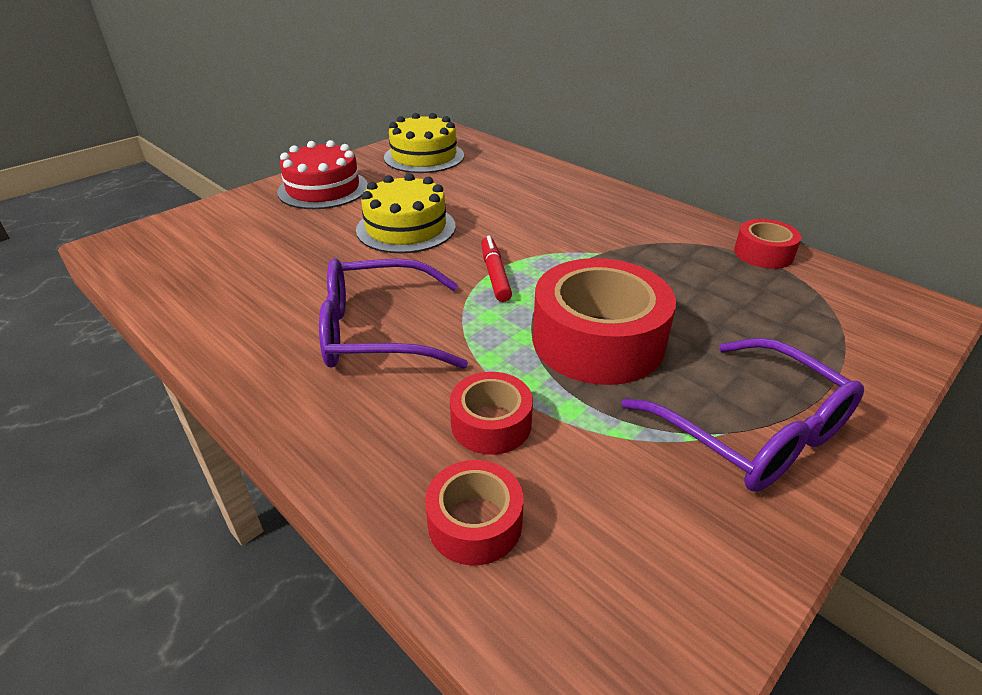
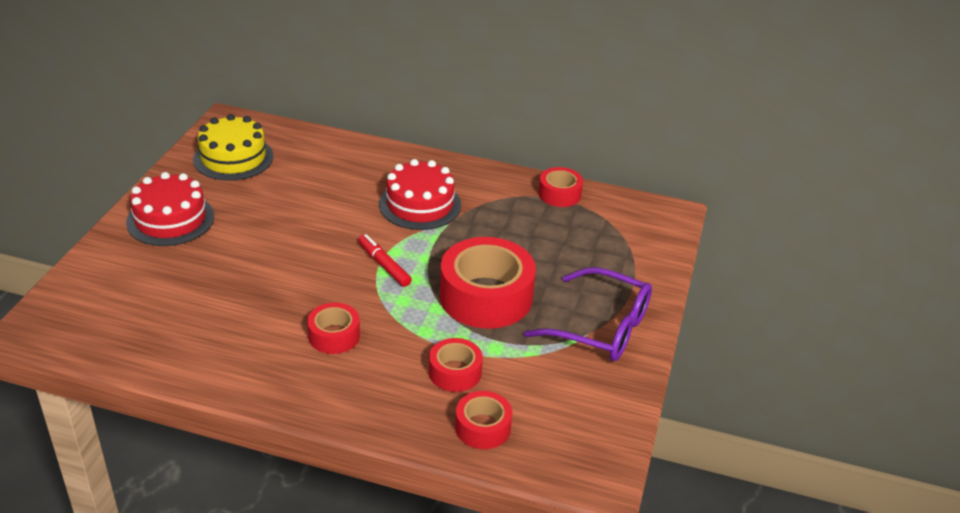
camera: 30 degrees left, 0 degrees up
purple glasses [319,258,468,369] -> red tape [307,303,360,354]
yellow cake [356,173,456,253] -> none
none -> red cake [379,159,461,230]

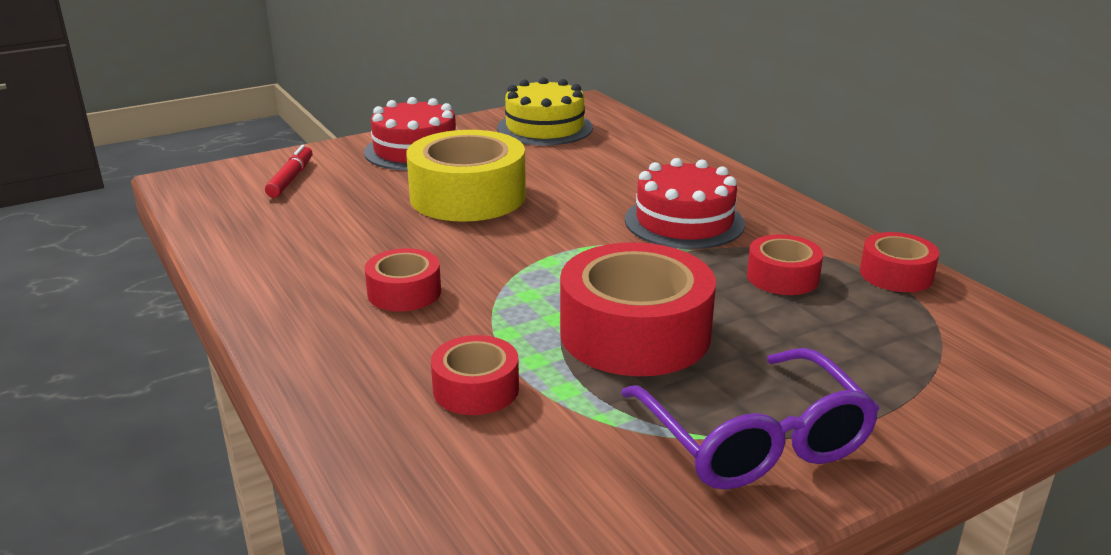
camera: 45 degrees right, 10 degrees down
red marker [358,234,412,287] -> red marker moved to [265,145,313,198]
red tape [455,391,512,449] -> red tape moved to [747,234,823,295]
none -> yellow tape [406,130,526,222]

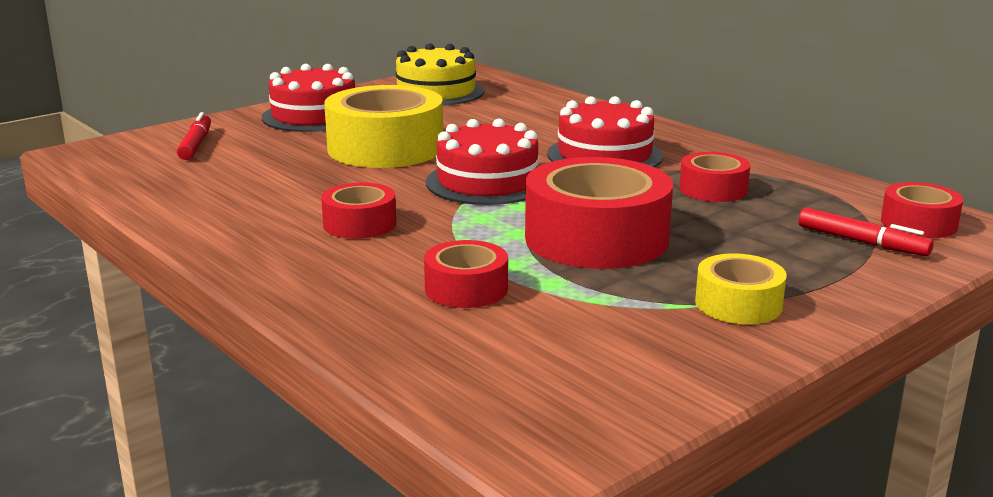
camera: 10 degrees left, 5 degrees down
purple glasses [621,348,880,490] -> yellow tape [695,253,787,324]
red tape [860,232,940,292] -> red tape moved to [881,182,963,238]
none -> red cake [426,119,539,205]
none -> red marker [798,208,933,256]

